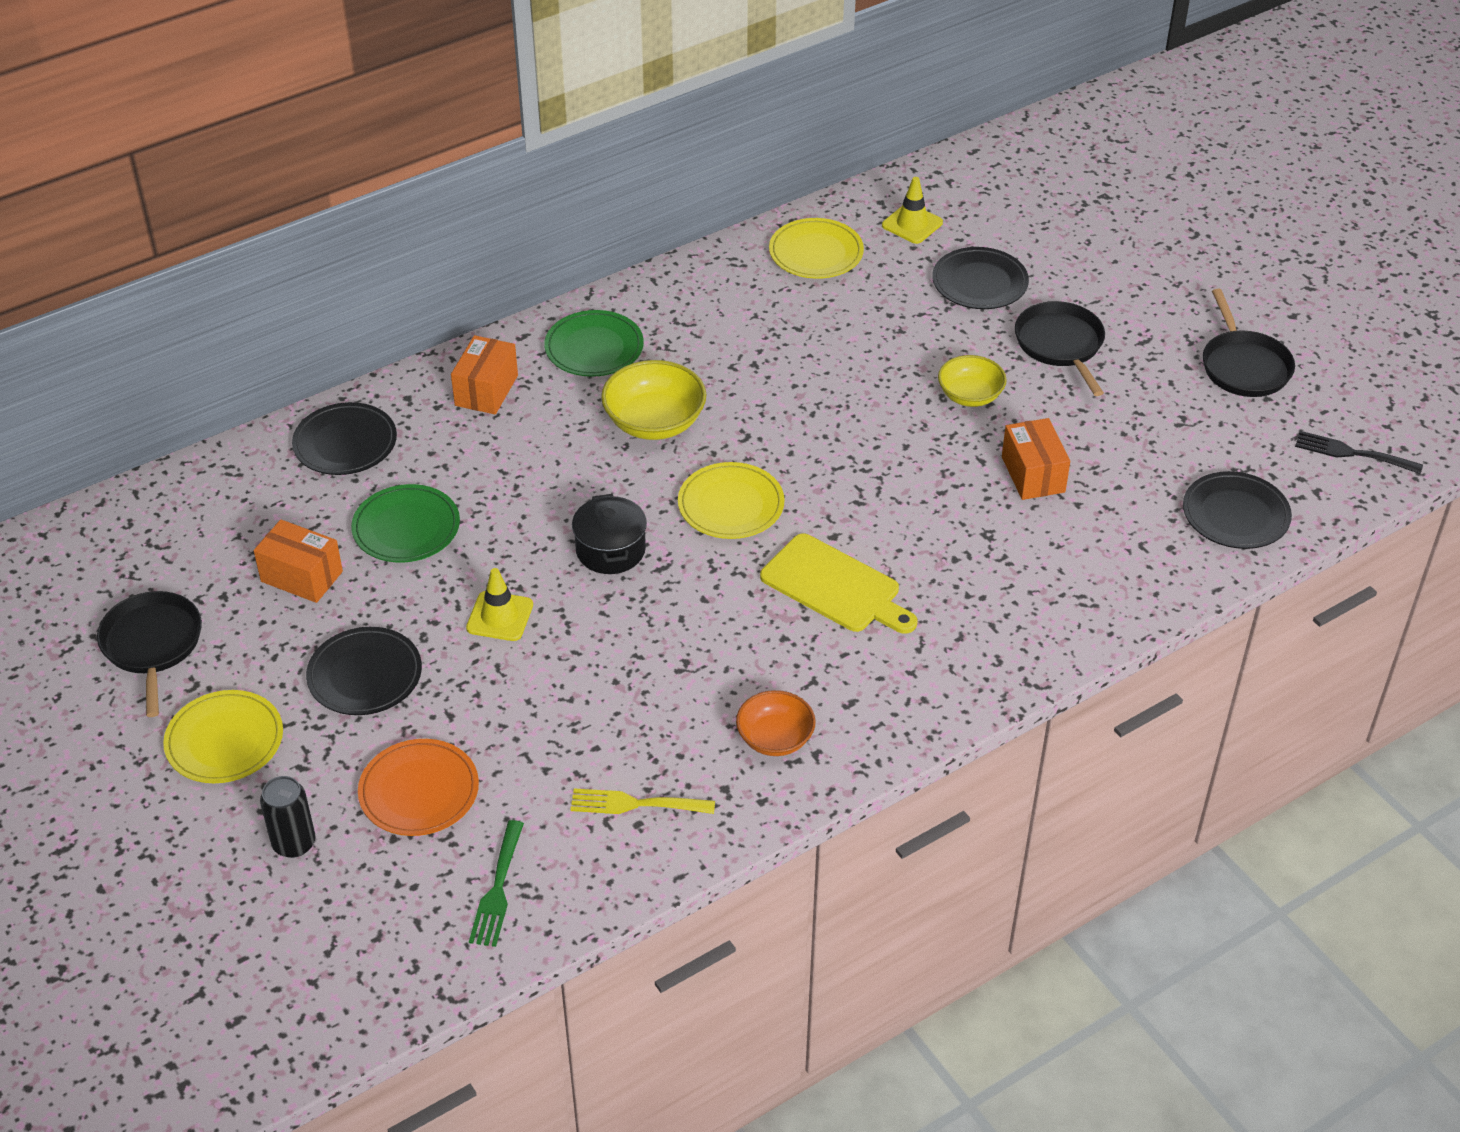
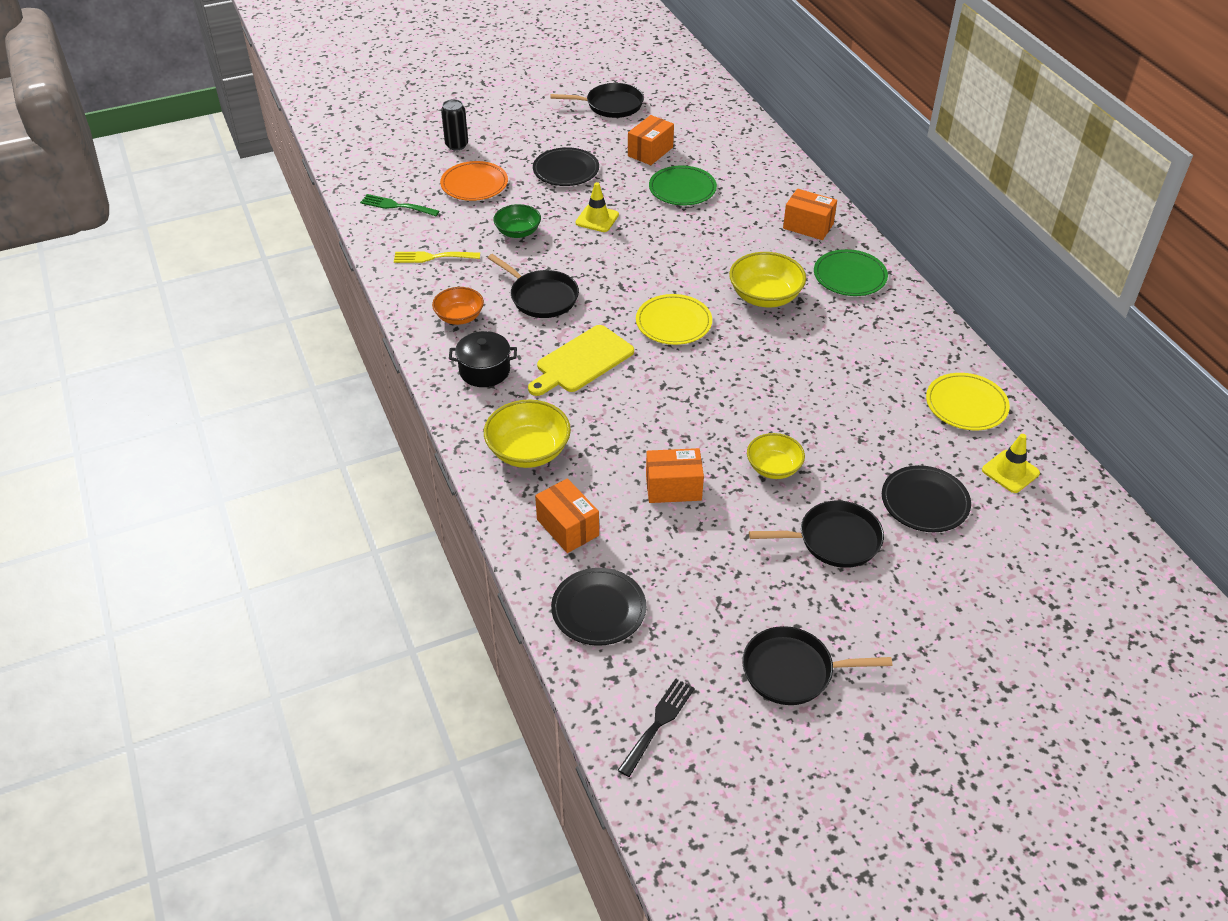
camera: 100 degrees right, 0 degrees up
yellow plate [163,690,283,783] -> none
black plate [292,402,397,475] -> none
yellow fork [571,789,715,814] -> yellow fork turned 105 degrees counterclockwise [394,252,480,263]
black pot [572,494,647,574] -> black pot moved to [449,331,517,387]
none -> yellow bowl [484,400,571,468]
none -> black pan [488,254,579,318]
none -> green bowl [493,204,541,238]
none -> orange box [535,478,599,553]

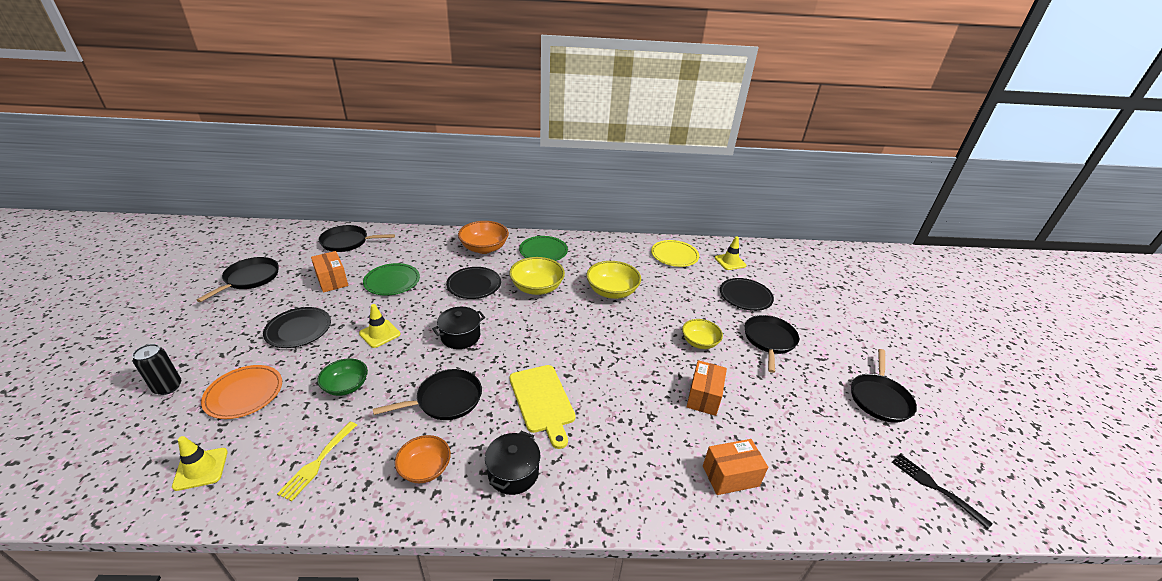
camera: 70 degrees left, 10 degrees down
green fork [360,194,439,216] -> yellow traffic cone [172,436,228,491]
yellow bowl [484,400,571,468] -> yellow bowl moved to [586,261,641,299]
black plate [551,568,646,646] -> black plate moved to [446,267,501,299]
yellow plate [636,294,712,345] -> none
orange box [783,189,837,240] -> orange bowl [458,221,509,254]
none -> black pan [319,225,395,252]
none -> black pot [432,307,485,349]

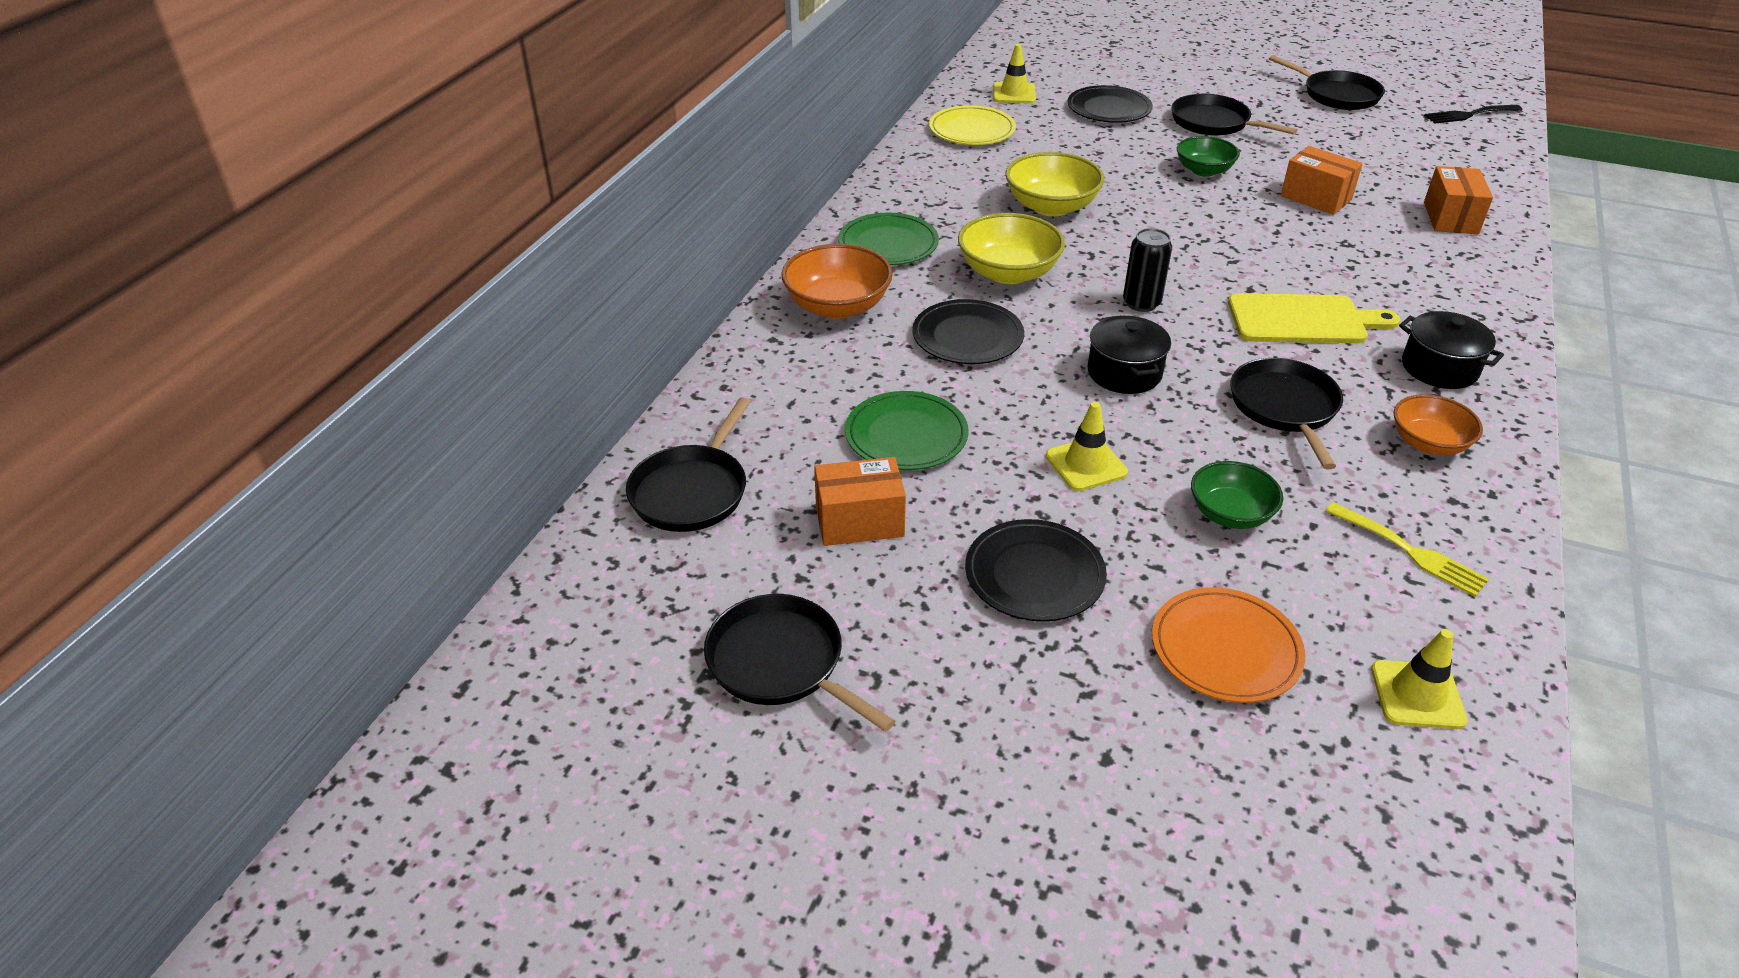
camera: 65 degrees left, 5 degrees up
black can [132,344,181,395] -> black can moved to [1123,228,1172,312]
yellow bowl [682,319,723,349] -> green bowl [1177,136,1240,177]

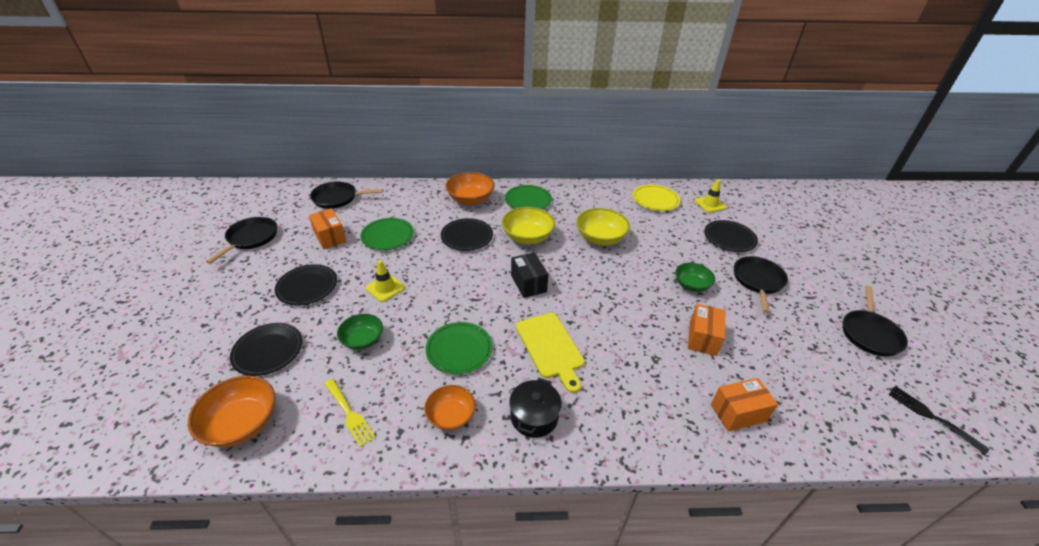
camera: 65 degrees right, 0 degrees up
black pot [1088,315,1171,394] -> none
black can [1123,228,1172,312] -> black box [511,252,548,298]
orange plate [1152,587,1305,703] -> black plate [230,323,303,376]
black pan [1231,358,1343,469] -> green plate [426,322,492,374]
yellow fork [1325,502,1489,597] -> yellow fork turned 60 degrees counterclockwise [324,379,376,447]
yellow traffic cone [1371,629,1467,729] -> orange bowl [188,376,275,447]

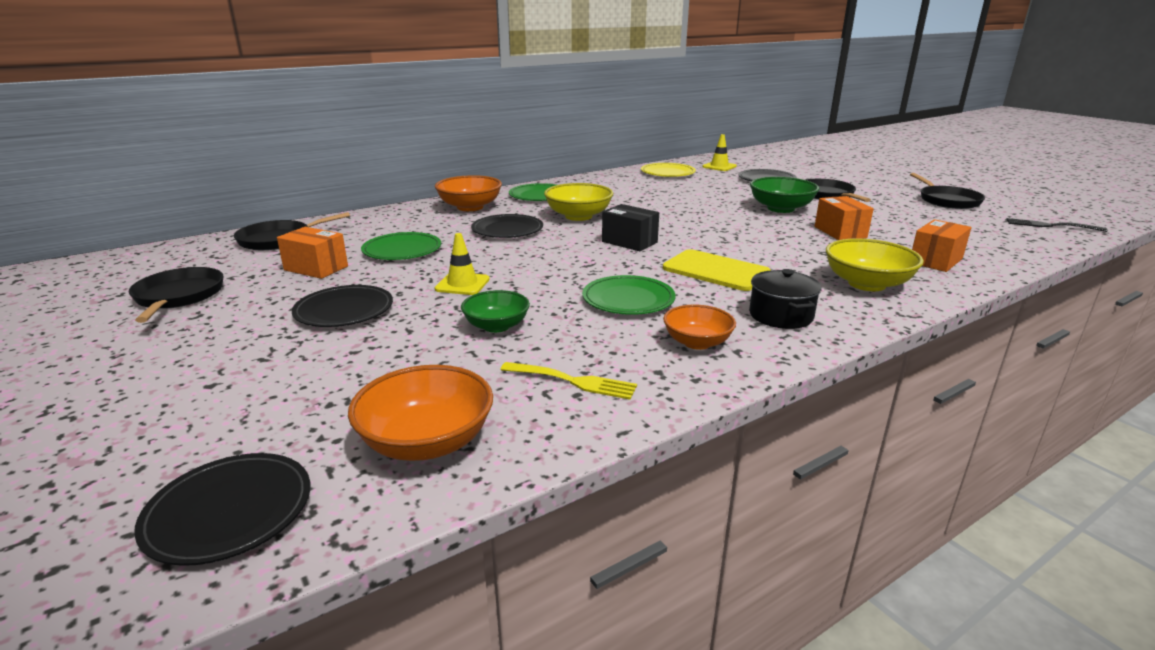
camera: 30 degrees left, 15 degrees down
black plate [230,323,303,376] -> black plate moved to [134,453,310,566]
yellow bowl [576,208,630,245] -> yellow bowl moved to [826,238,924,291]
green bowl [675,263,715,292] -> green bowl [750,177,819,213], size x1.51

